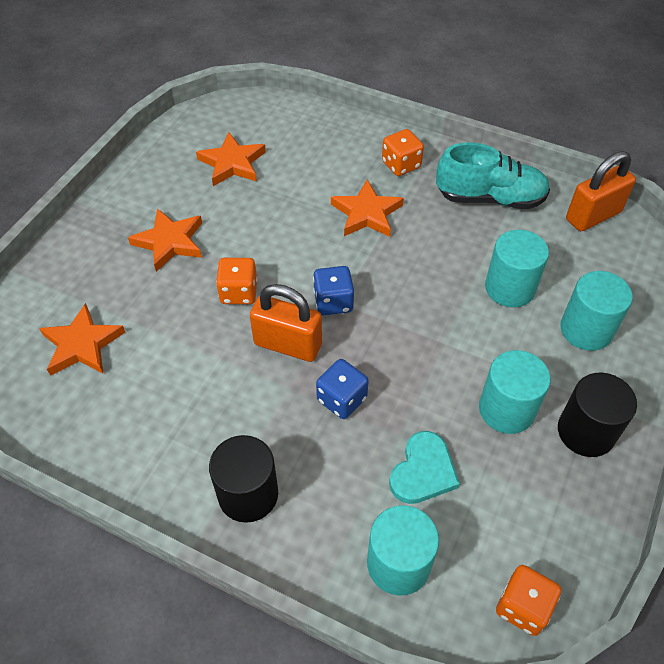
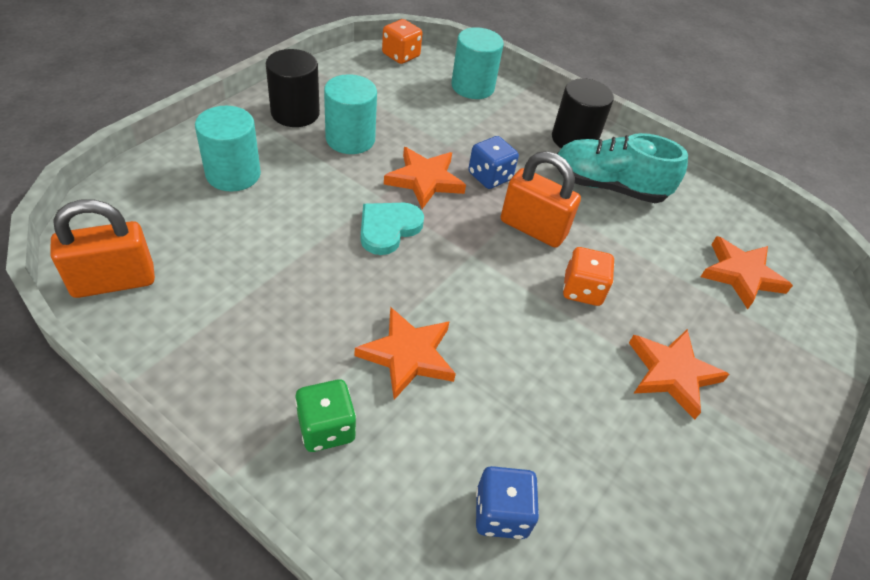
camera: 175 degrees left, 5 degrees down
orange star [196,132,266,186] -> orange star moved to [384,147,466,209]
blue dice [313,266,354,315] -> blue dice moved to [476,466,539,539]
orange dice [382,129,424,176] -> green dice [295,379,356,452]
turquoise heart [389,431,460,504] -> turquoise heart moved to [361,203,424,255]
turquoise shoe [436,142,550,209] -> turquoise shoe moved to [557,133,688,203]
turquoise cylinder [485,230,549,307] -> none

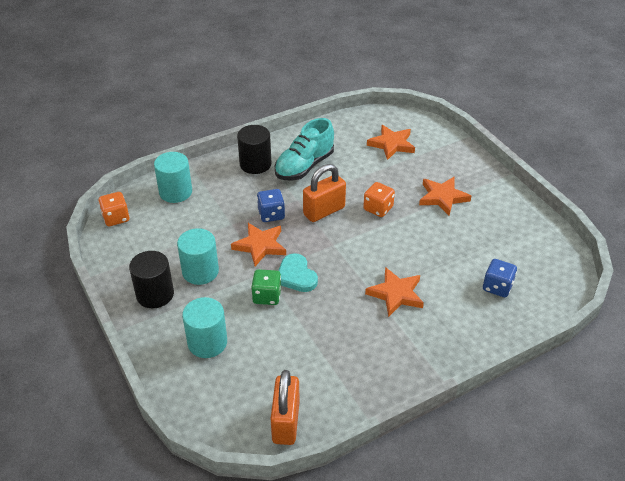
camera: 60 degrees left, 5 degrees down
green dice [295,379,356,452] -> green dice moved to [251,269,281,305]

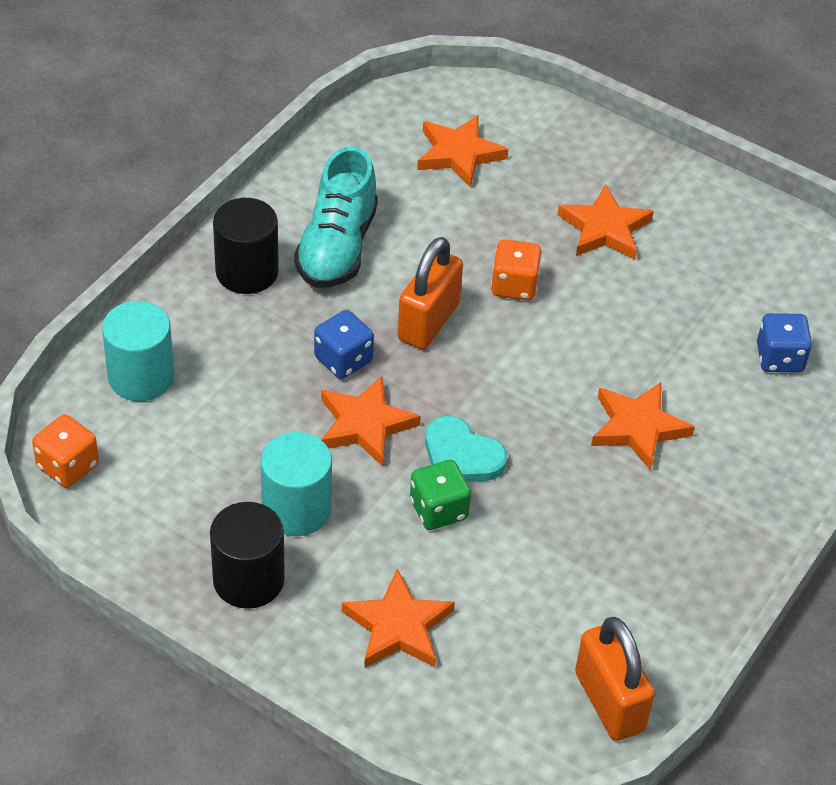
camera: 30 degrees left, 5 degrees up
turquoise cylinder [182,297,227,358] -> orange star [342,569,455,668]

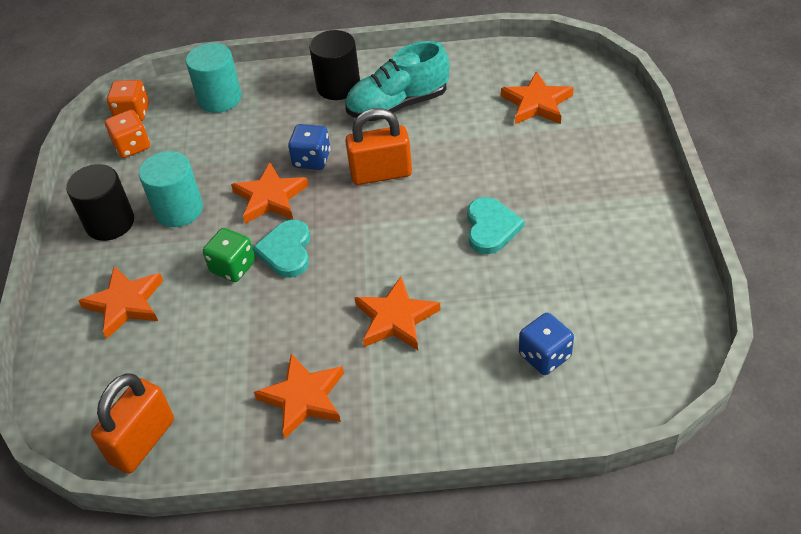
camera: 60 degrees right, 0 degrees up
orange dice [491,239,542,300] -> orange dice moved to [105,110,150,158]
orange star [558,185,654,260] -> orange star moved to [254,354,344,438]
none -> turquoise heart [467,197,525,254]

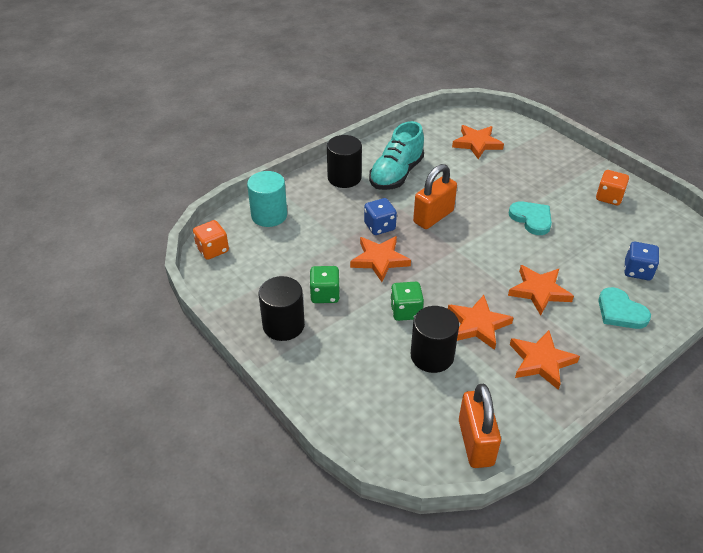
camera: 40 degrees left, 5 degrees down
orange star [79,266,163,339] -> orange star moved to [448,295,514,350]
orange dice [105,110,150,158] -> orange dice moved to [596,170,629,205]
turquoise cylinder [139,151,203,227] -> green dice [309,266,340,303]
turquoise heart [252,220,311,278] -> turquoise heart moved to [599,287,651,329]
none -> black cylinder [411,306,459,373]

